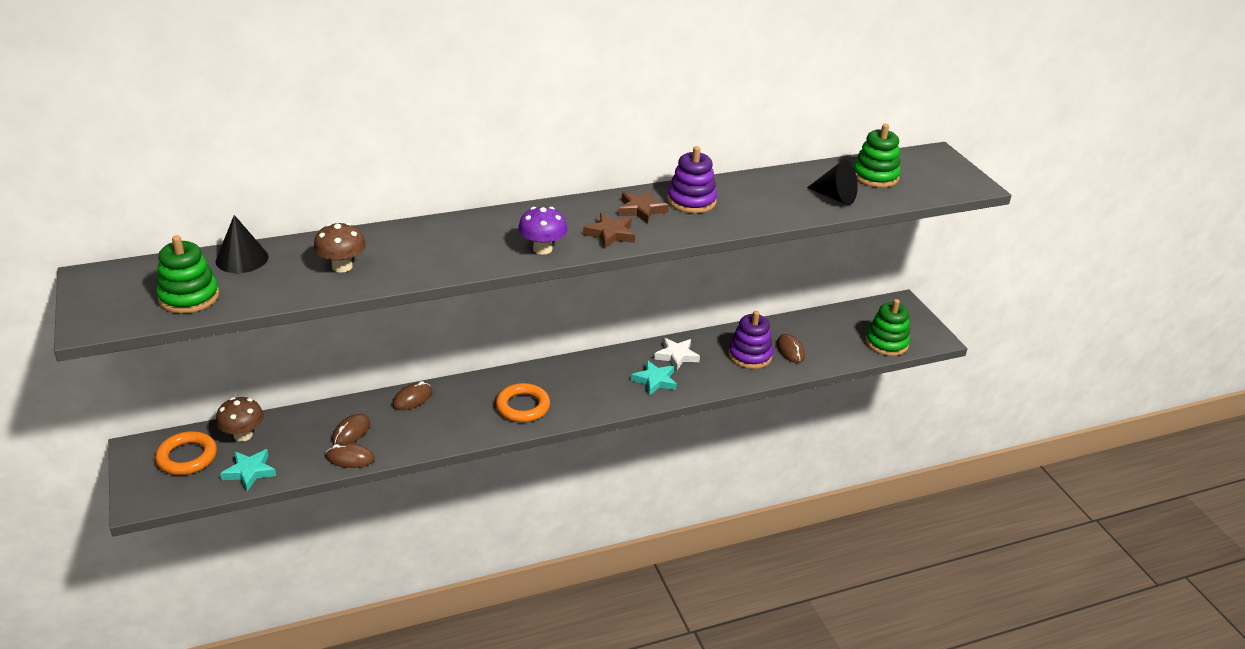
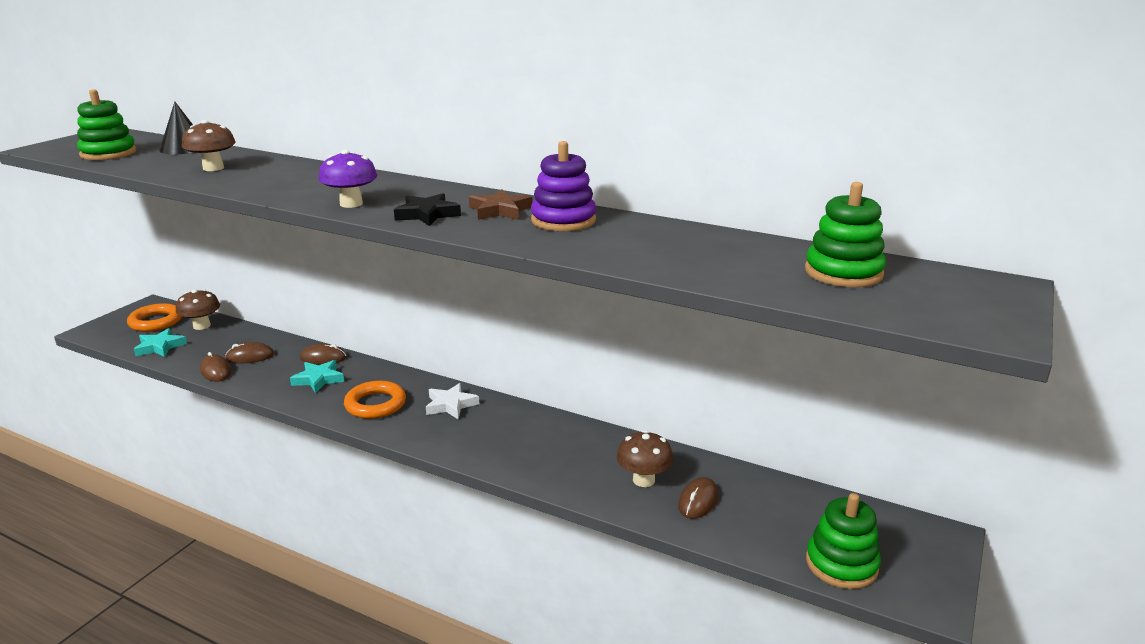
camera: 50 degrees right, 10 degrees down
brown star [583,213,635,249] -> black star [394,193,461,226]
turquoise star [631,360,677,396] -> turquoise star moved to [290,360,344,393]
white star [654,338,700,371] -> white star moved to [426,383,479,419]
purple stacking toy [728,311,773,369] -> brown mushroom [617,430,673,487]
black cone [807,160,858,205] -> none

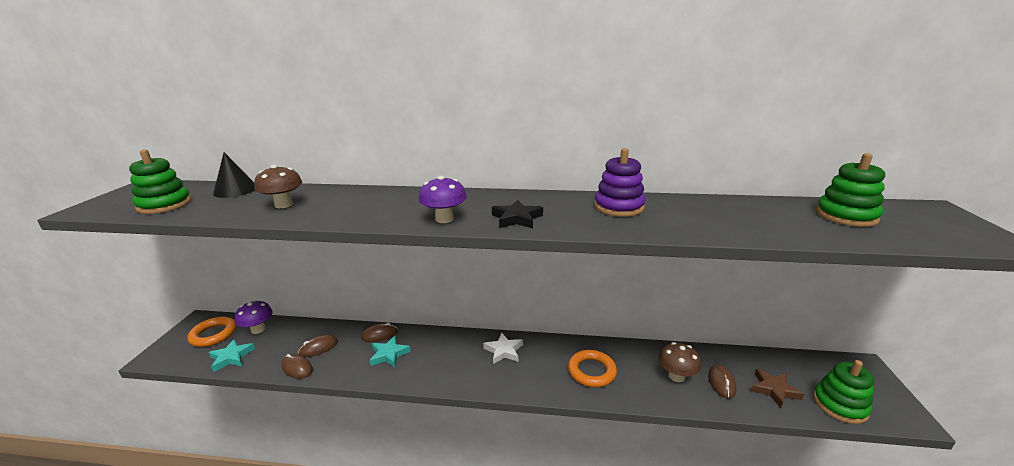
camera: 20 degrees left, 0 degrees up
brown mushroom [176,289,220,330] -> purple mushroom [235,300,273,334]
orange ring [344,381,406,419] -> orange ring moved to [568,350,617,387]
brown star [469,189,533,220] -> brown star moved to [751,368,804,408]

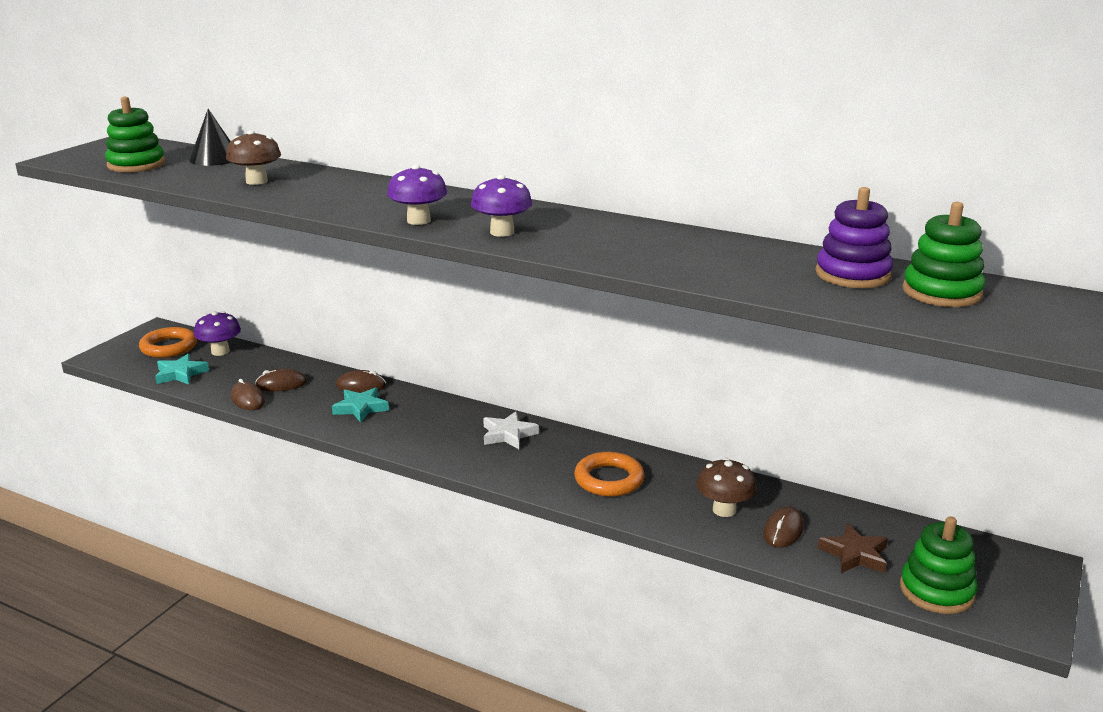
camera: 20 degrees right, 0 degrees up
black star [492,200,543,229] -> purple mushroom [471,174,532,237]
purple stacking toy [594,148,646,217] -> purple stacking toy moved to [815,187,893,288]

